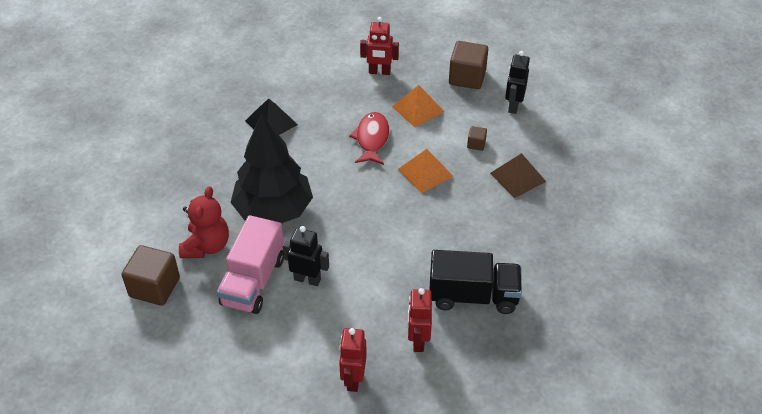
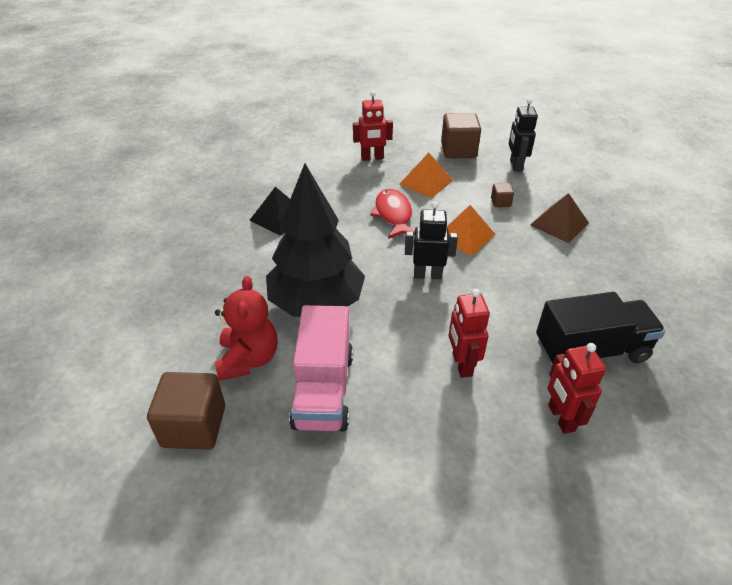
camera: 15 degrees left, 5 degrees down
black robot [283,226,329,286] -> black robot moved to [405,201,458,279]
red robot [339,328,367,392] -> red robot moved to [449,289,490,378]

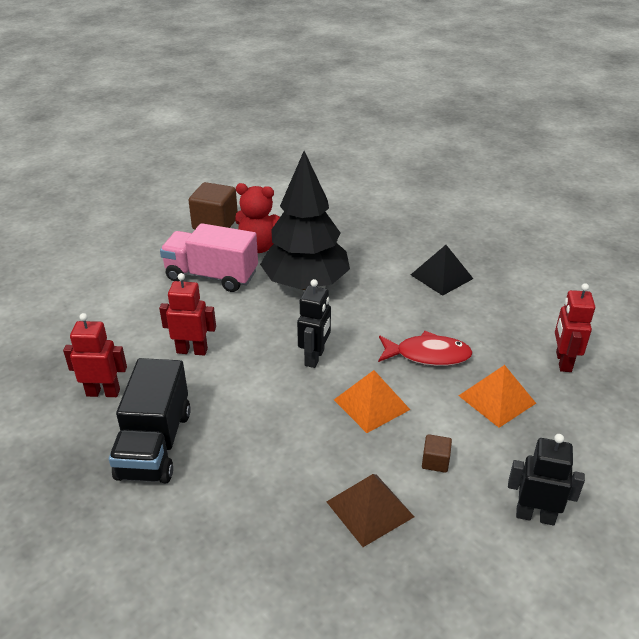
camera: 105 degrees right, 5 degrees down
brown cube [441,113,481,158] -> none

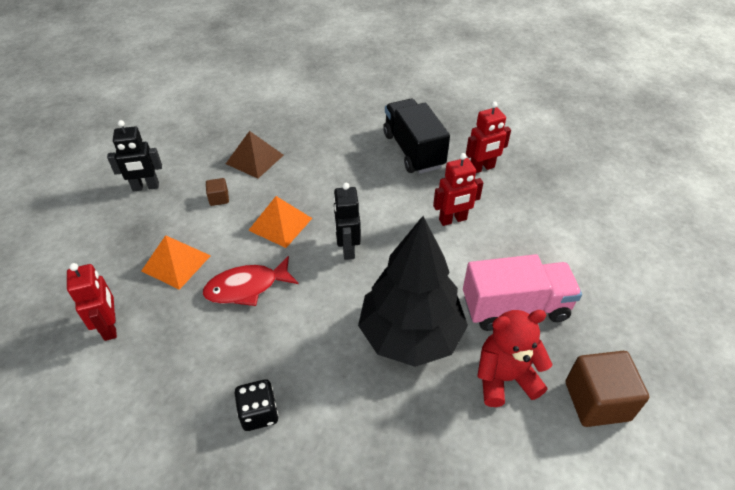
camera: 155 degrees right, 10 degrees up
black pyramid [411,245,473,296] -> black dice [235,379,279,431]

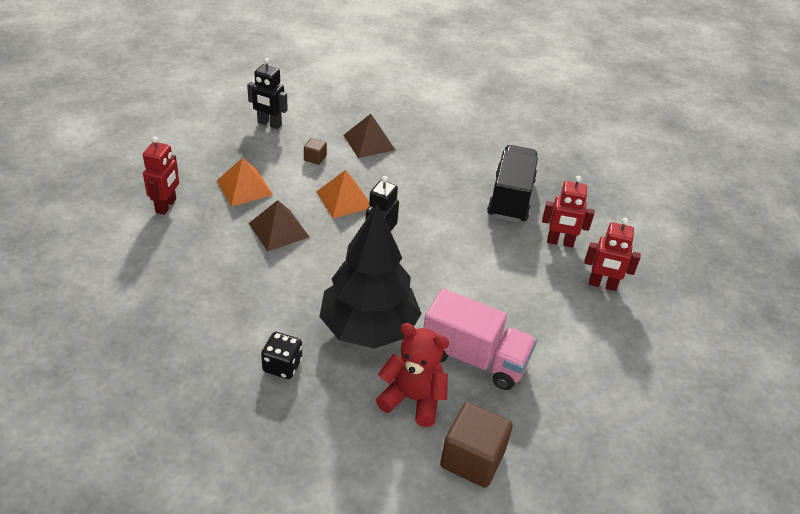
camera: 30 degrees right, 5 degrees down
red fish [203,256,299,306] -> brown pyramid [249,200,309,252]
black dice [235,379,279,431] -> black dice moved to [261,332,302,379]
red robot [433,153,483,226] -> red robot moved to [584,218,641,291]

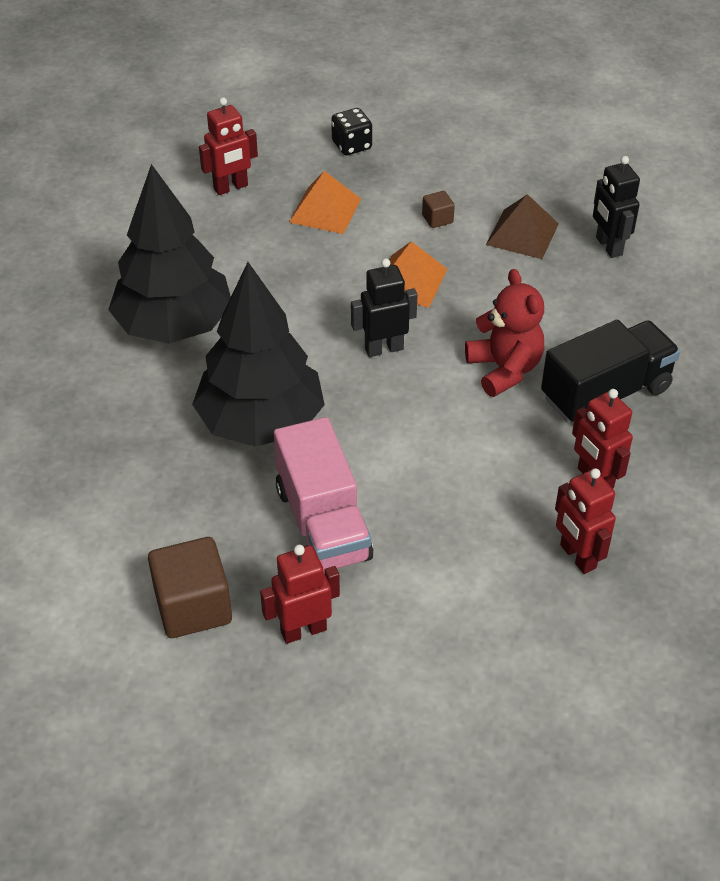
camera: 50 degrees right, 5 degrees up
black robot [247,58,288,129] -> black robot moved to [593,156,640,258]
brown pyramid [249,200,309,252] -> none
black dice [261,332,302,379] -> black dice moved to [331,108,372,155]
red teddy bear [376,323,449,427] -> red teddy bear moved to [465,269,544,397]
none -> black tree [108,164,231,344]
none -> red robot [260,545,340,644]

